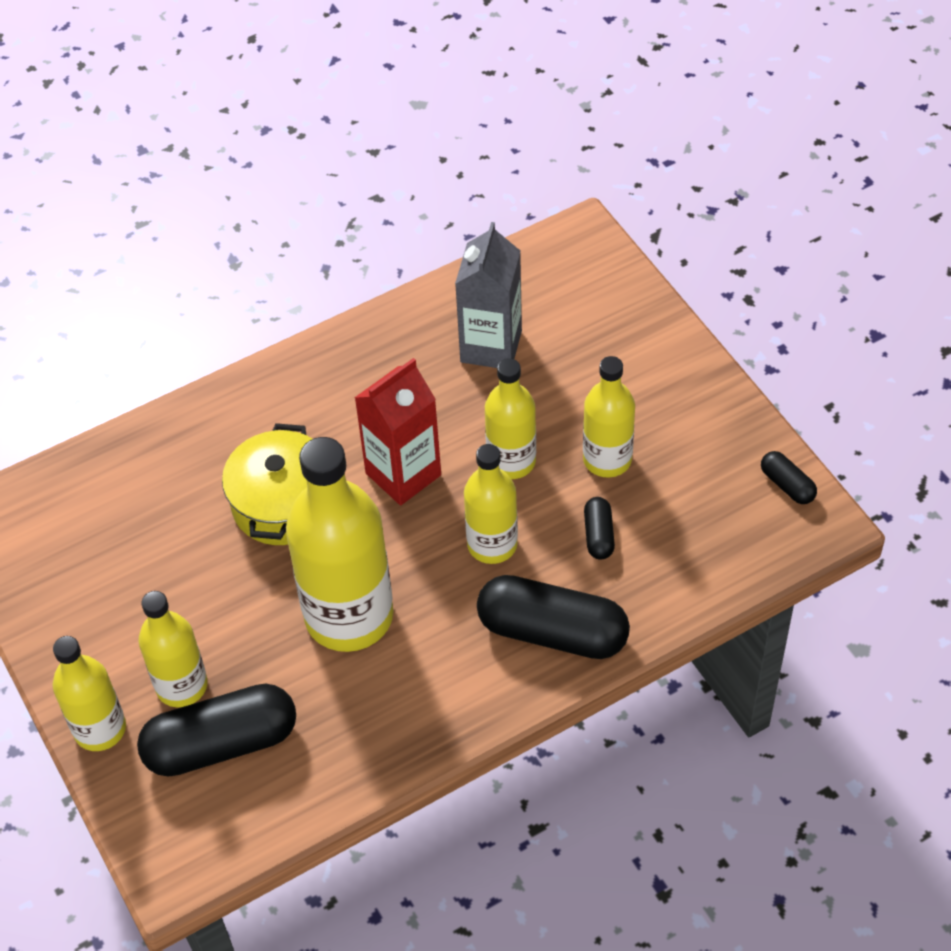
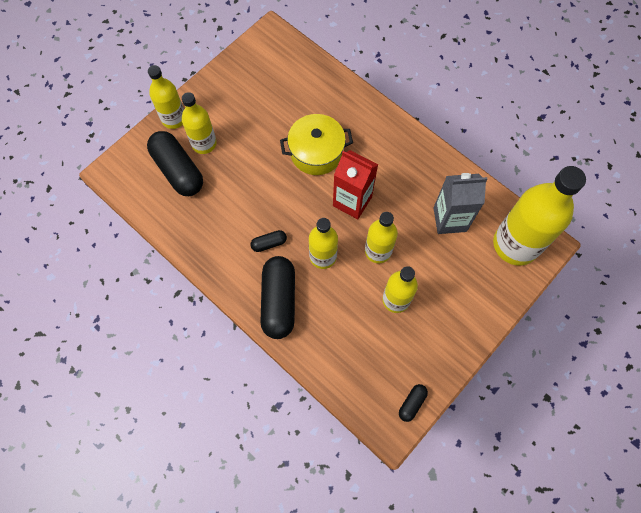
camera: 70 degrees right, 15 degrees up
yellow bottle [286,437,394,652] -> yellow bottle moved to [493,166,586,266]
black capsule [584,497,615,560] -> black capsule moved to [250,230,287,252]

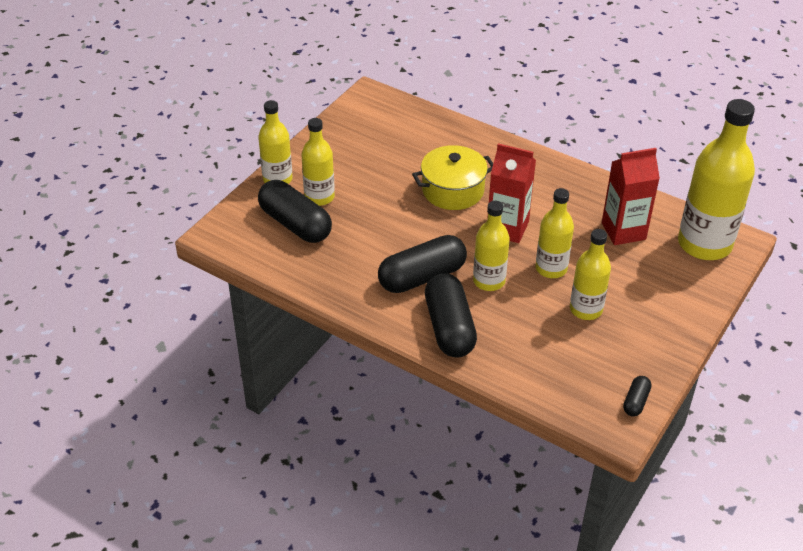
camera: 10 degrees left, 25 degrees down
black capsule [250,230,287,252] -> black capsule [378,235,467,293], size x2.16
grey carton [433,173,487,234] -> red carton [602,148,660,245]

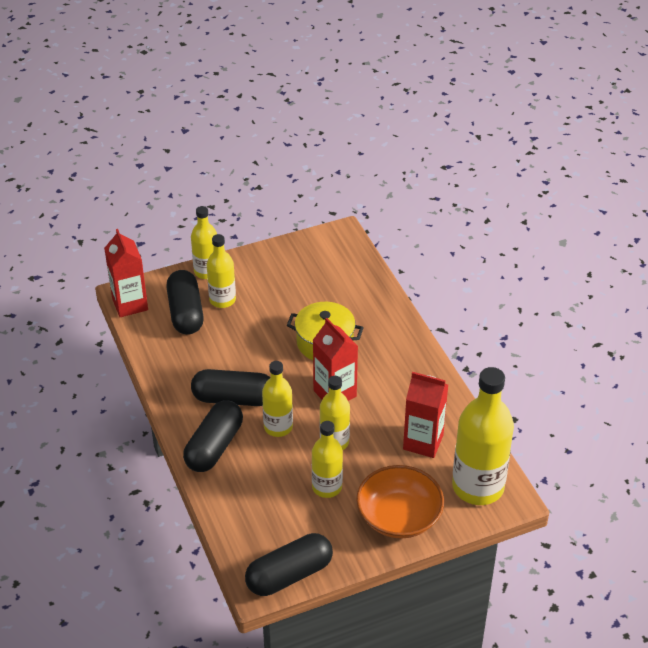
camera: 35 degrees right, 0 degrees up
black capsule [623,376,651,416] -> black capsule [245,533,333,596], size x2.16
none -> red carton [104,229,148,317]
none -> orange bowl [356,465,444,538]

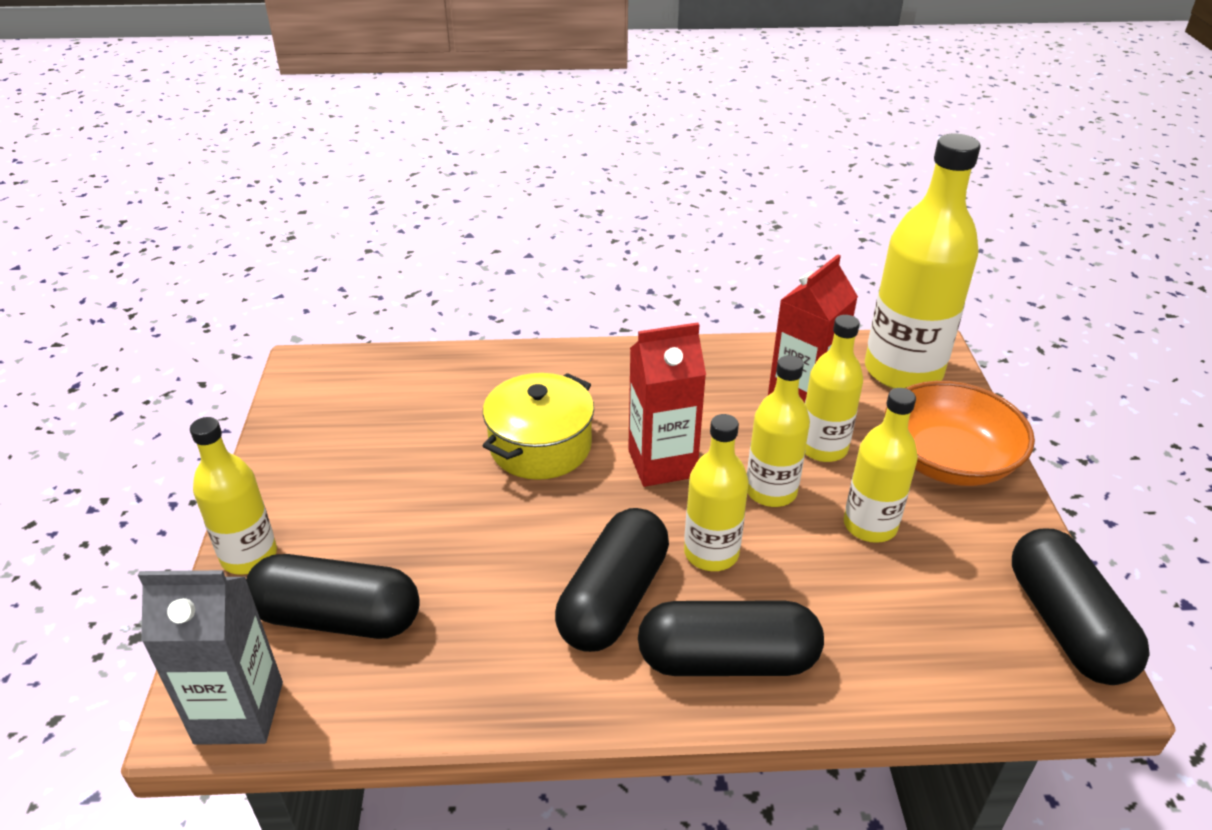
camera: 70 degrees left, 5 degrees down
red carton [104,229,148,317] -> grey carton [138,570,283,745]
black capsule [183,400,243,472] -> black capsule turned 45 degrees counterclockwise [638,601,824,676]
yellow bottle [207,234,236,308] -> yellow bottle moved to [805,315,863,462]

